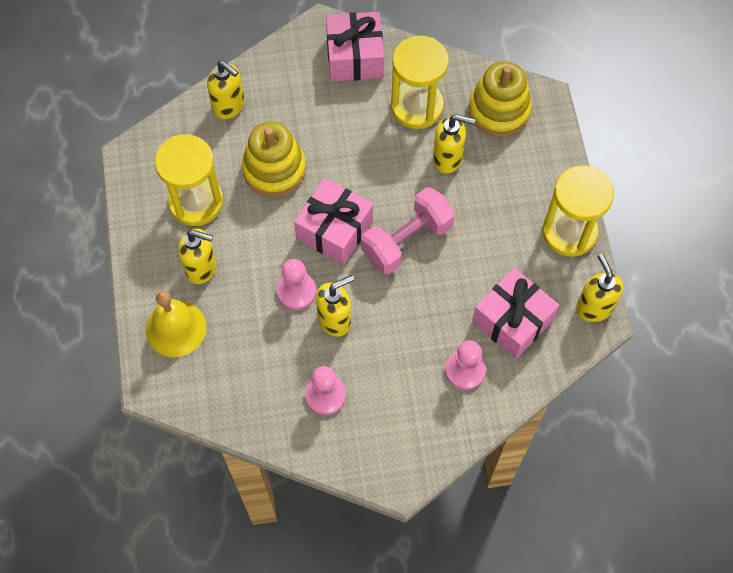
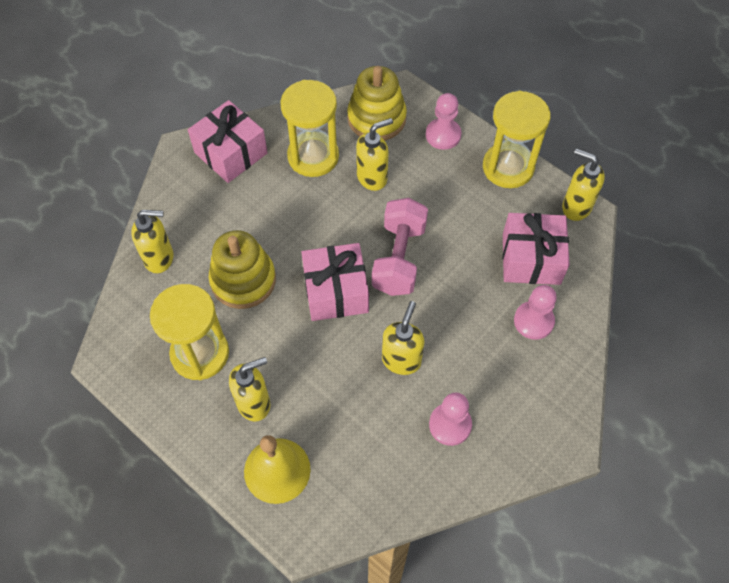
camera: 40 degrees left, 5 degrees down
pink pawn [277,259,316,310] -> pink pawn moved to [426,93,462,150]

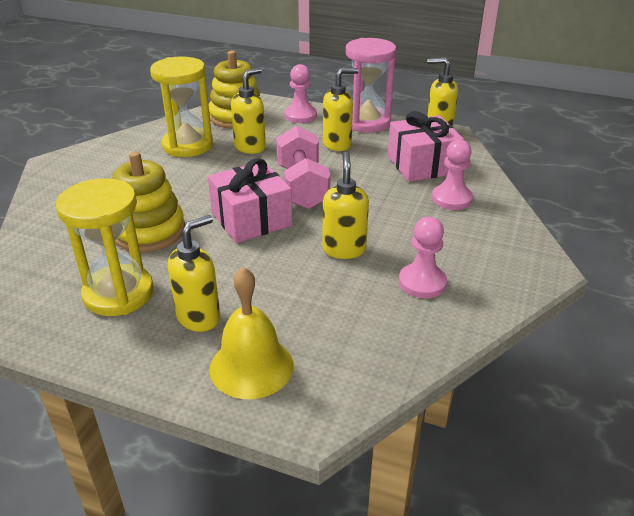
camera: 20 degrees left, 25 degrees down
yellow soap dispenser [131,210,173,273] -> yellow soap dispenser moved to [323,68,359,151]
pink gift [188,100,268,183] -> none
yellow hourglass [483,91,550,188] -> pink hourglass [346,38,396,133]

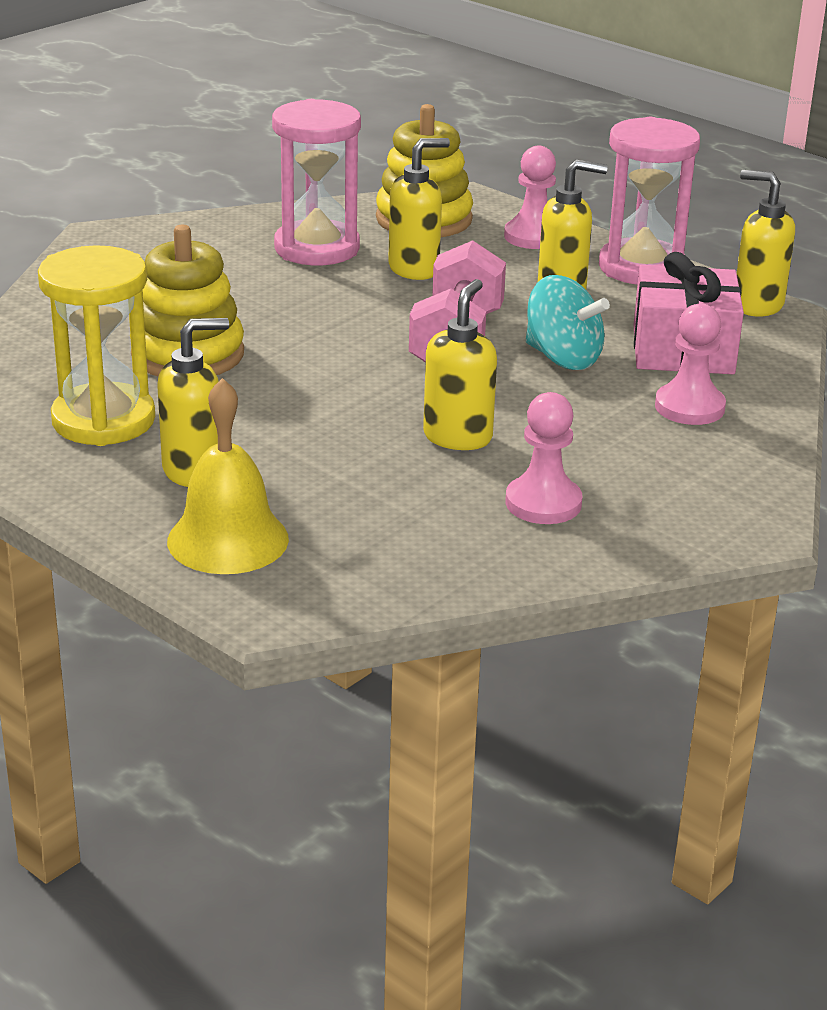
camera: 20 degrees right, 5 degrees down
yellow hourglass [150,56,213,157] -> pink hourglass [272,99,361,265]
pink gift [208,158,292,243] -> none
none -> turquoise spinning top [526,275,610,370]

